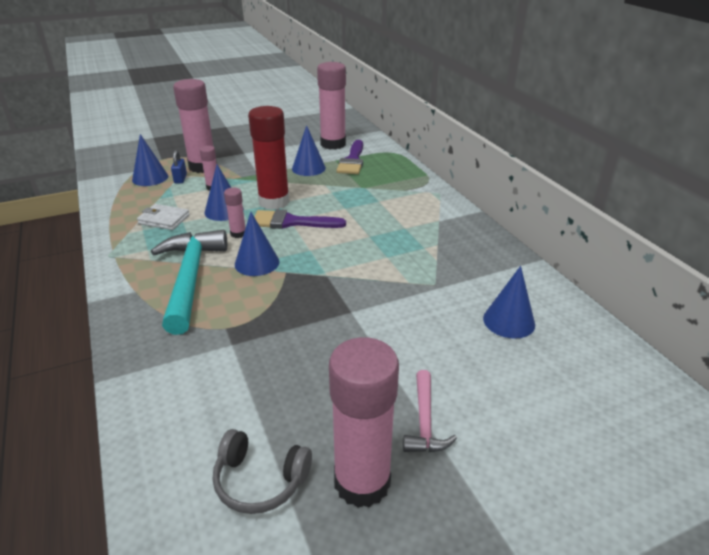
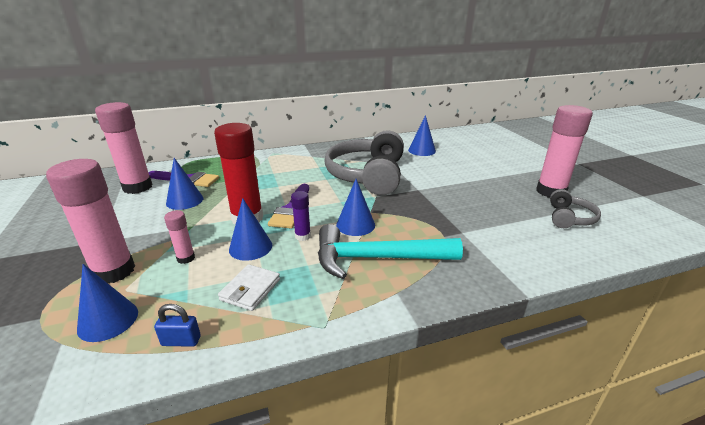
camera: 85 degrees left, 5 degrees down
blue padlock [171,150,187,184] -> blue padlock moved to [154,304,201,347]
pink glue stick [224,188,245,238] -> purple glue stick [291,191,311,241]
pink hammer [403,370,457,452] -> none
none -> grey headphones [324,130,404,195]

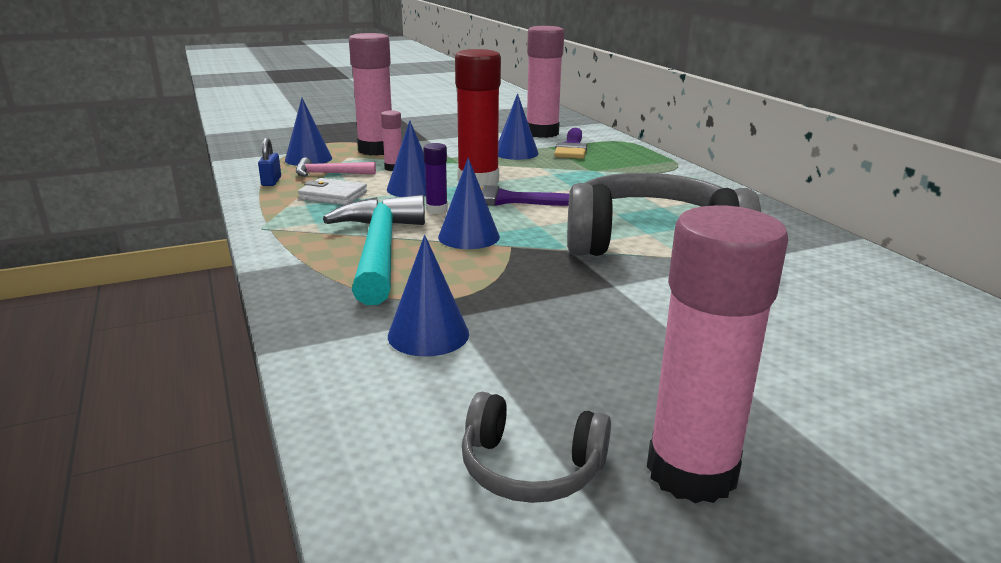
camera: 85 degrees right, 5 degrees down
blue cone [408,115,436,156] -> blue cone moved to [388,235,469,357]
none -> pink hammer [296,157,376,177]

